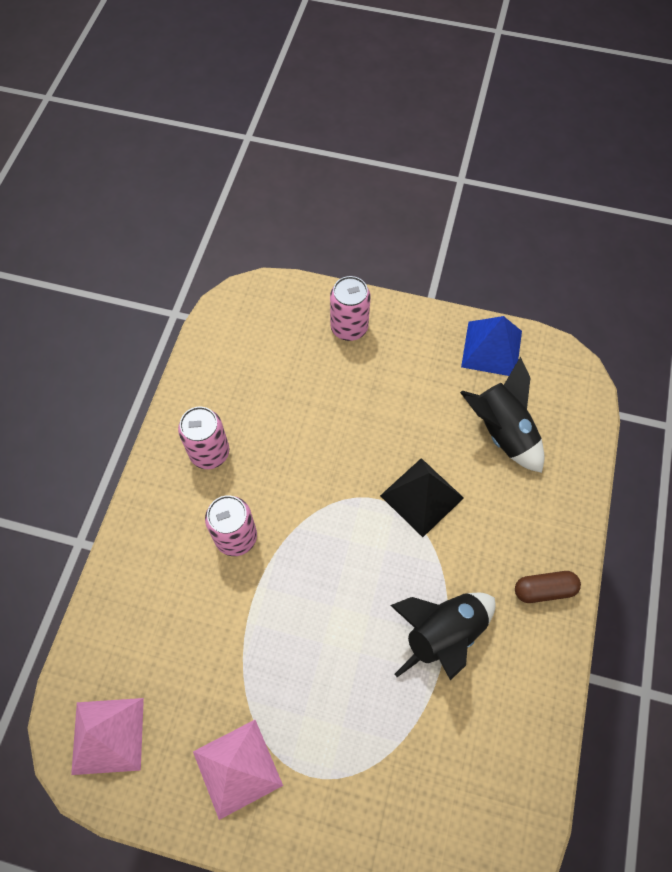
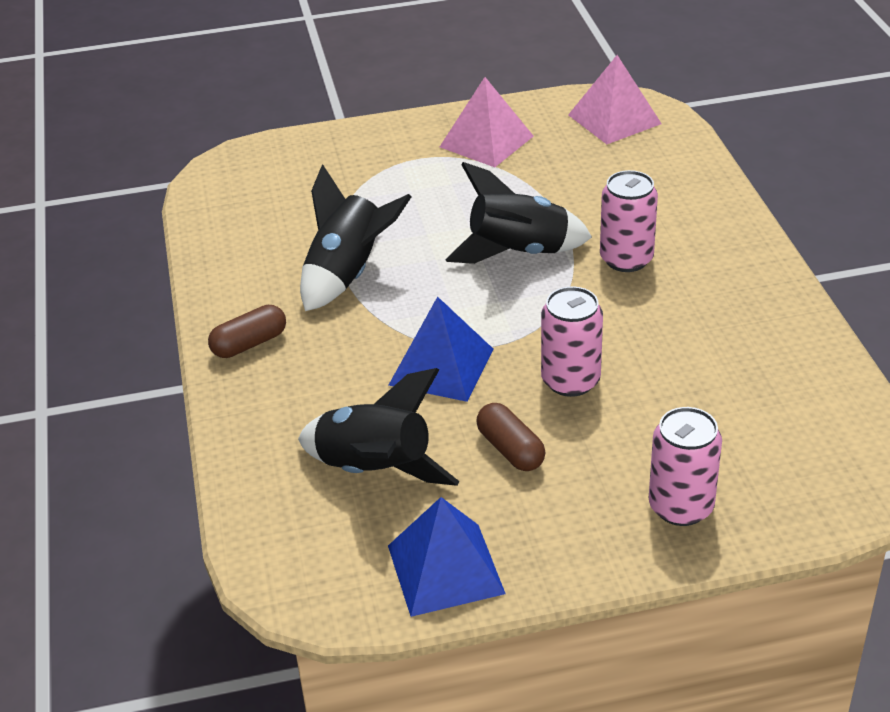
camera: 155 degrees right, 25 degrees down
pink can [178,407,229,469] -> pink can moved to [541,286,603,397]
black pyramid [380,458,464,537] -> blue pyramid [389,296,494,402]
none -> black rocket [445,162,592,264]
none -> brown capsule [476,403,546,471]

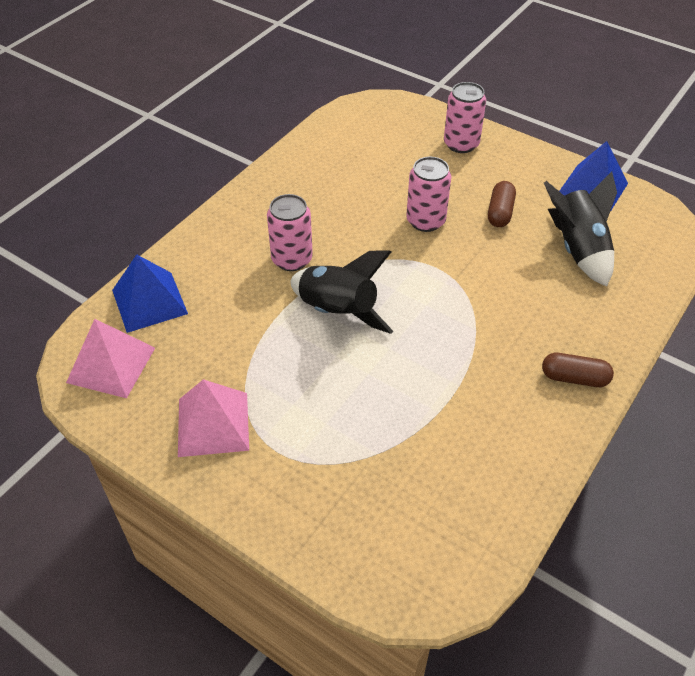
camera: 135 degrees left, 10 degrees up
black rocket [300,165,412,311] -> none
blue pyramid [389,296,494,402] -> blue pyramid moved to [112,254,188,333]

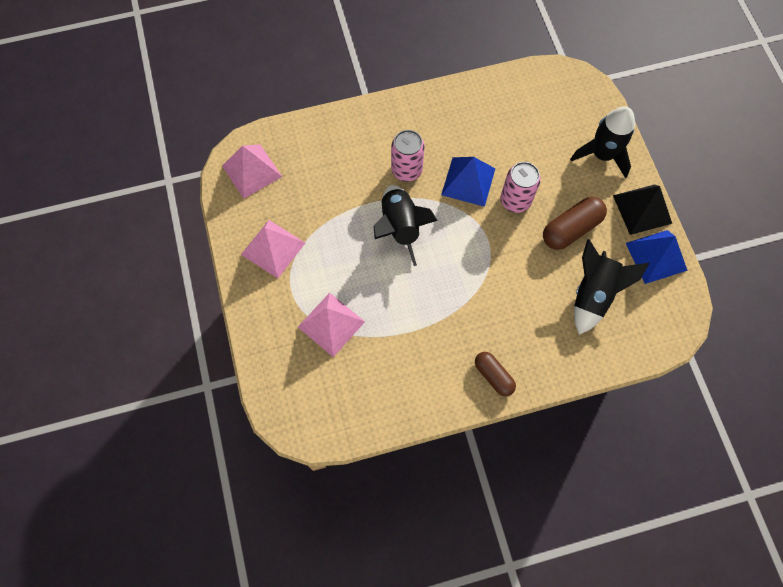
camera: 40 degrees right, 20 degrees up
blue pyramid [112,254,188,333] -> blue pyramid moved to [441,157,496,207]
pink can [444,82,486,153] -> black rocket [570,106,635,178]
brown capsule [488,181,516,227] -> brown capsule [543,197,607,250], size x1.52
none -> pink pyramid [298,293,365,357]
none -> black pyramid [613,185,672,235]

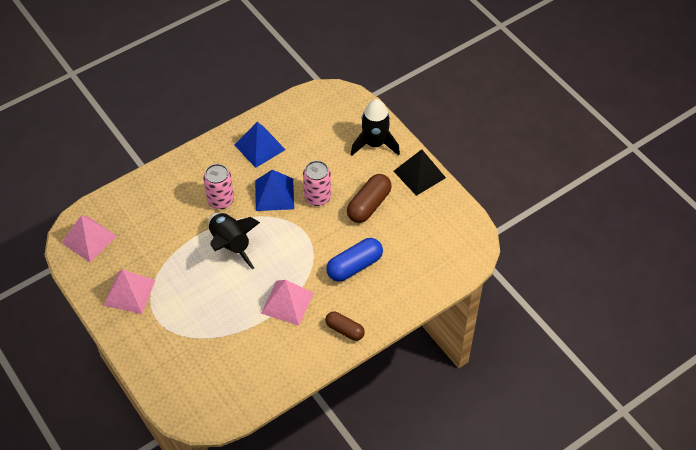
camera: 20 degrees left, 15 degrees down
pink pyramid [298,293,365,357] -> pink pyramid moved to [261,280,314,326]
black rocket [574,239,650,335] -> none
blue pyramid [626,230,688,284] -> blue pyramid moved to [234,122,286,168]
none -> blue capsule [326,238,383,282]

